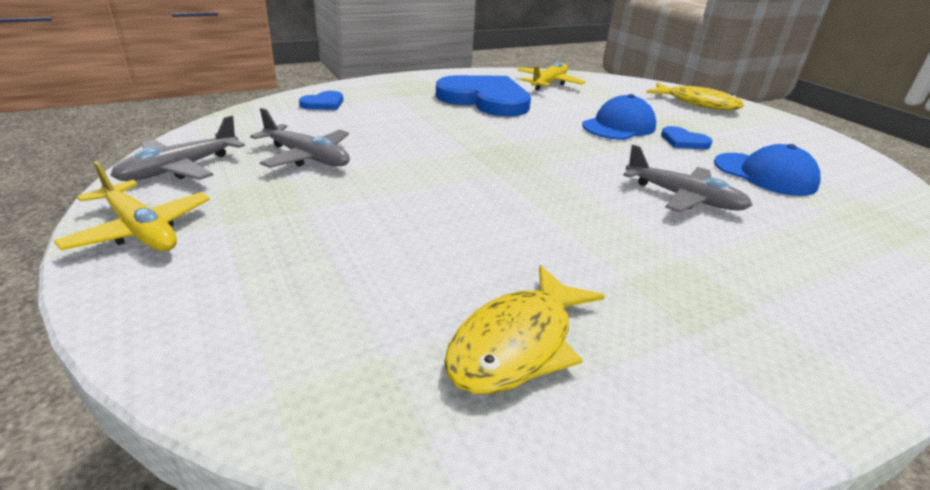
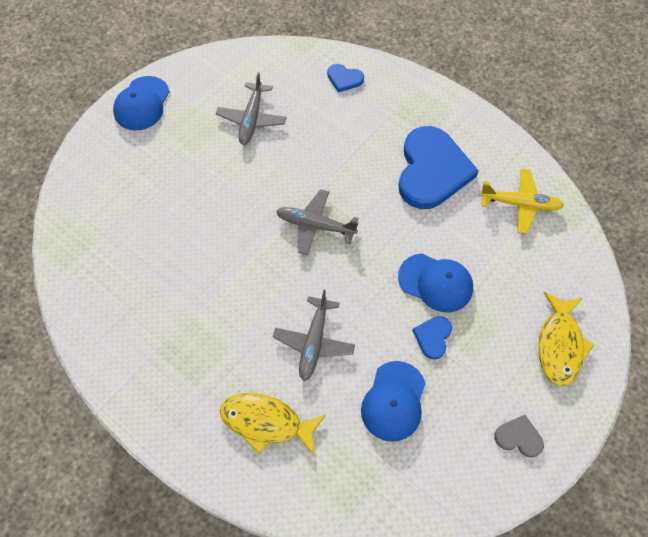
camera: 70 degrees right, 30 degrees up
yellow plane [54,161,210,251] -> blue cap [113,76,170,130]
grey plane [110,115,245,181] -> grey plane moved to [276,189,359,255]
yellow fish [444,265,605,394] -> yellow fish moved to [220,393,326,455]
none -> grey heart [494,415,544,458]

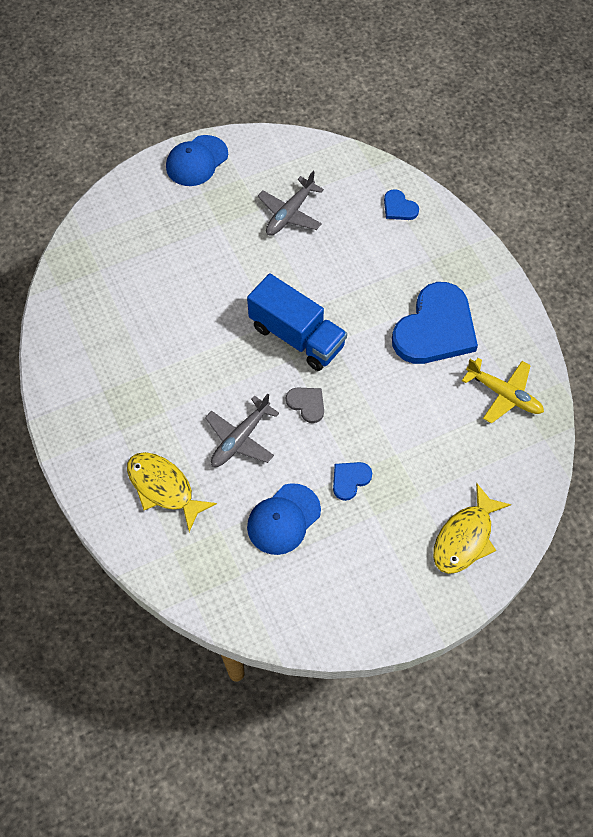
camera: 25 degrees right, 0 degrees up
grey plane [276,189,359,255] -> blue truck [247,274,347,371]
blue cap [398,253,473,313] -> none
grey heart [494,415,544,458] -> grey heart moved to [286,388,324,423]

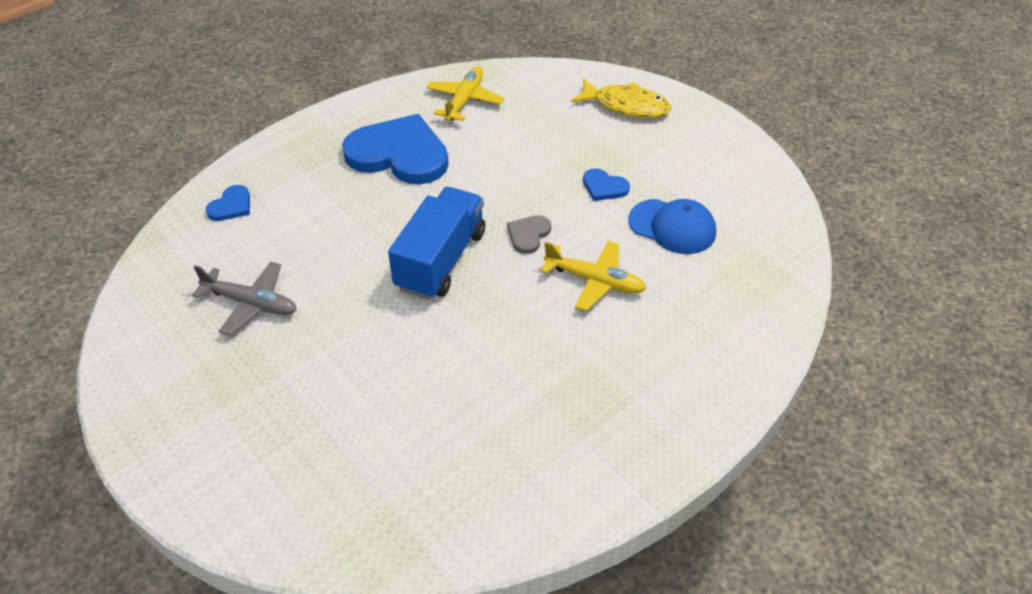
camera: 105 degrees left, 15 degrees down
yellow fish [127,452,217,532] -> none
blue cap [166,135,228,186] -> none
grey plane [205,394,279,467] -> yellow plane [541,241,647,311]

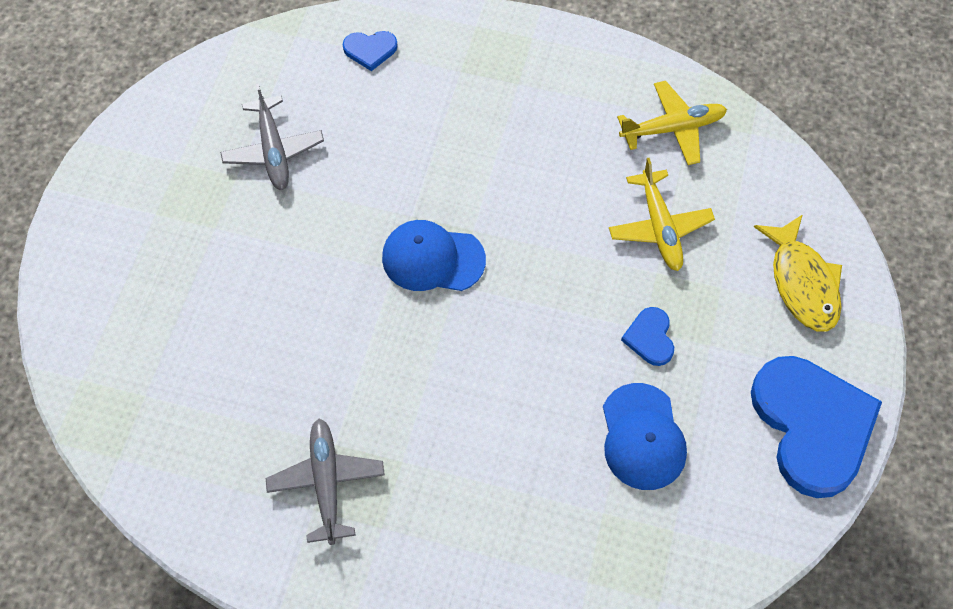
camera: 55 degrees right, 15 degrees up
blue heart [342,114,449,184] -> blue heart moved to [751,356,882,498]
blue truck [388,187,485,300] -> blue cap [382,220,486,291]
grey heart [507,215,551,254] -> none
yellow plane [541,241,647,311] -> yellow plane moved to [609,158,715,271]
none -> grey plane [266,419,385,545]

